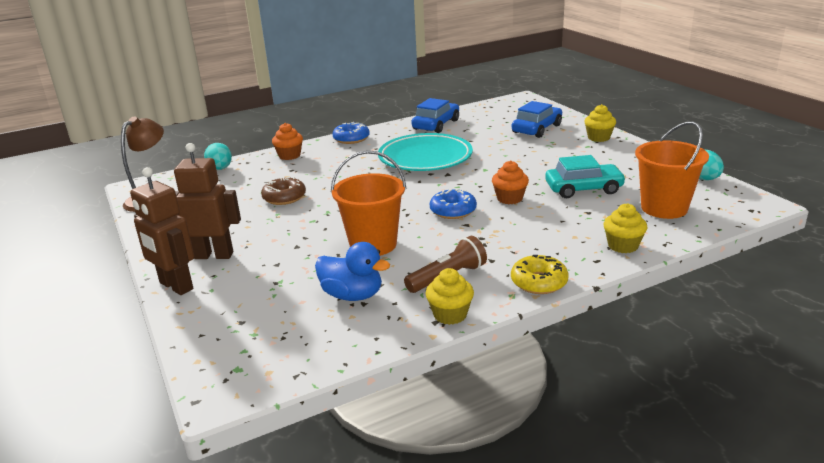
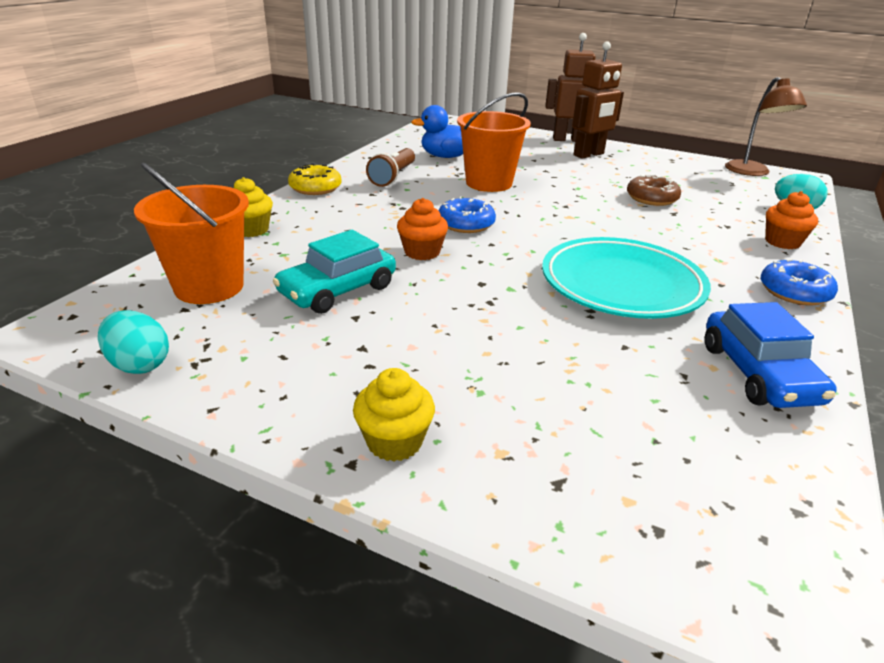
camera: 140 degrees right, 5 degrees up
yellow cupcake [425,268,474,325] -> none
blue car [512,101,562,138] -> none

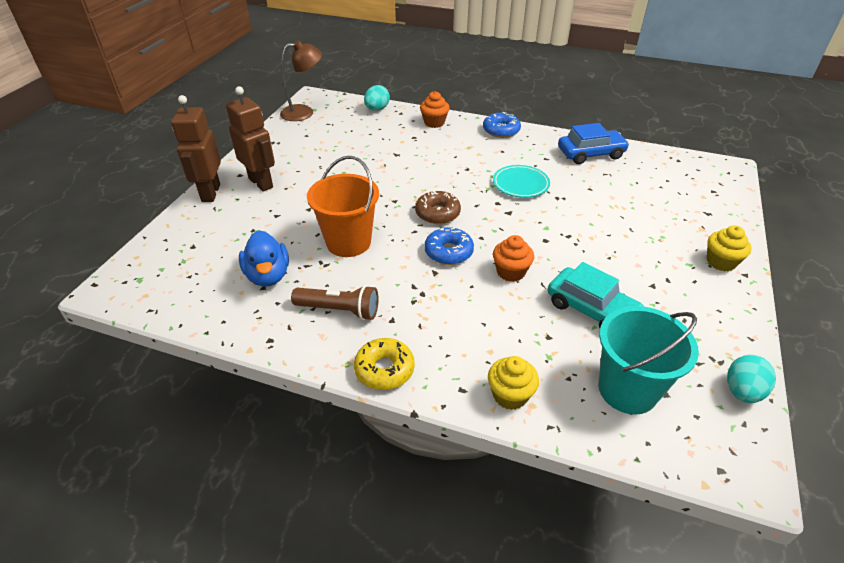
camera: 95 degrees left, 10 degrees up
orange bucket [134,163,249,304] -> turquoise bucket [599,306,699,415]
turquoise plate [542,237,711,319] -> turquoise plate [493,165,550,198], size x0.56
brown donut [627,174,681,206] -> brown donut moved to [415,190,461,224]

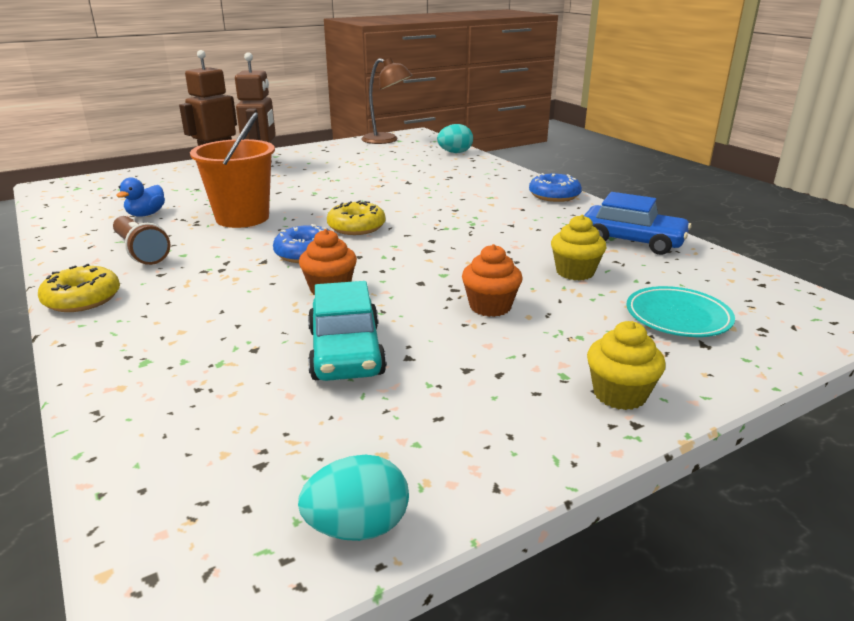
camera: 40 degrees right, 15 degrees down
blue duck [239,230,289,287] -> blue duck [116,177,165,217], size x0.67
brown donut [415,190,461,224] -> yellow donut [327,200,385,235]
orange cupcake [420,91,449,128] -> orange cupcake moved to [462,244,522,317]
yellow cupcake [488,356,539,410] -> yellow cupcake moved to [551,215,607,280]
turquoise plate [493,165,550,198] -> turquoise plate moved to [627,286,735,337]
turquoise bucket [599,306,699,415] -> none

